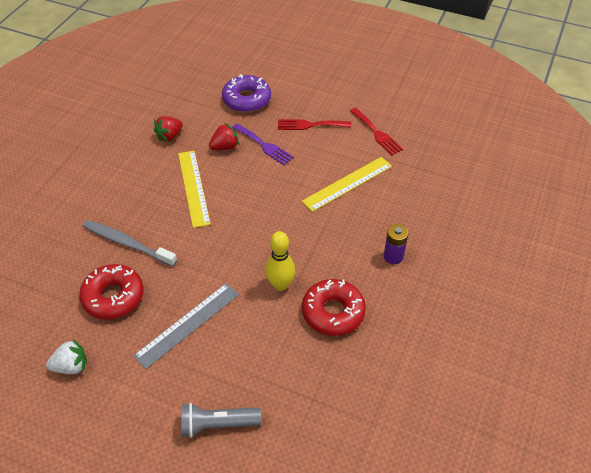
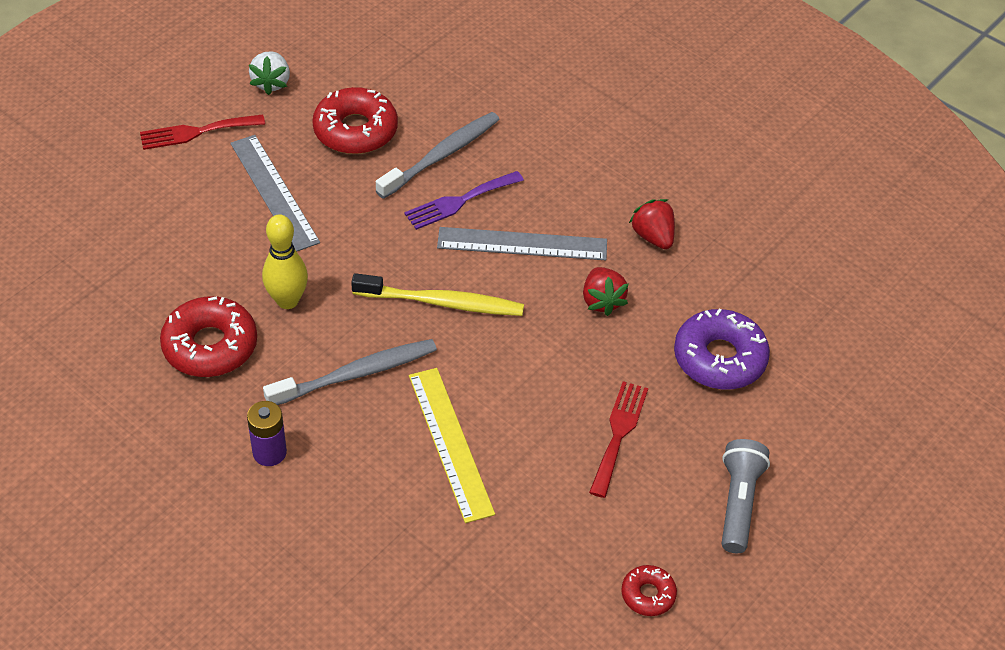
camera: 105 degrees right, 0 degrees up
yellow ruler [178,151,211,228] -> grey ruler [437,227,607,260]
grey flashlight [181,403,261,438] -> grey flashlight moved to [722,439,770,553]
purple fork [232,123,294,165] -> purple fork moved to [404,171,524,230]
red fork [350,108,403,155] -> red fork moved to [140,115,265,150]
none -> grey toothbrush [263,339,437,405]
none -> yellow toothbrush [351,273,524,316]
none -> red donut [621,565,677,616]

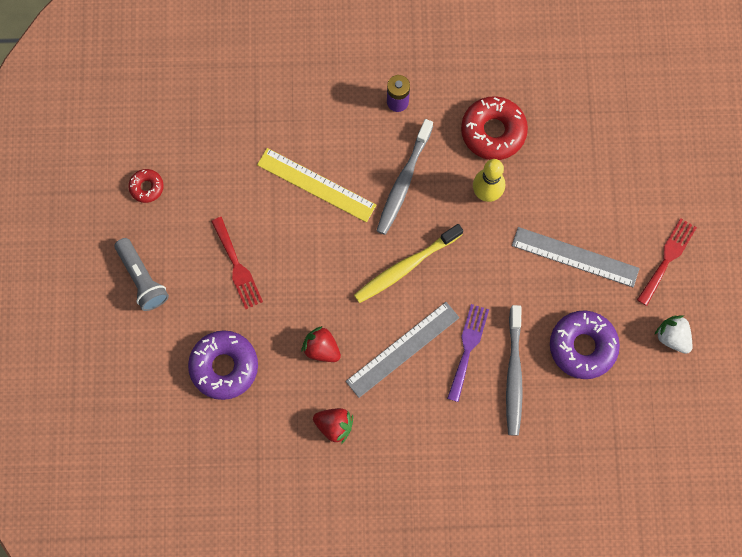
camera: 140 degrees right, 25 degrees up
red donut [312,87,398,154] -> purple donut [550,311,620,379]

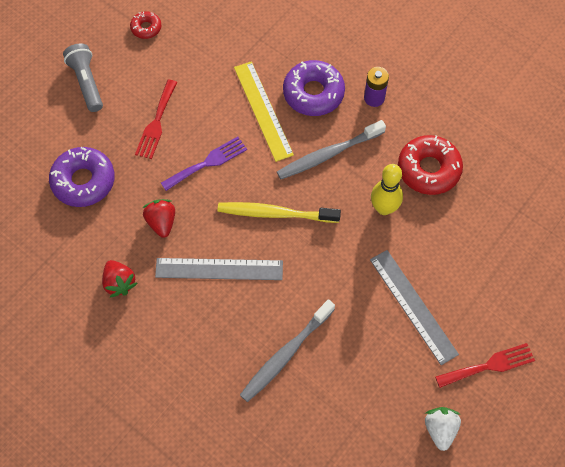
camera: 40 degrees right, 10 degrees down
grey flashlight [115,238,169,311] -> grey flashlight turned 150 degrees clockwise [63,43,103,112]
purple fork [447,304,489,402] -> purple fork moved to [161,137,247,191]
purple donut [550,311,620,379] -> purple donut moved to [283,60,345,116]

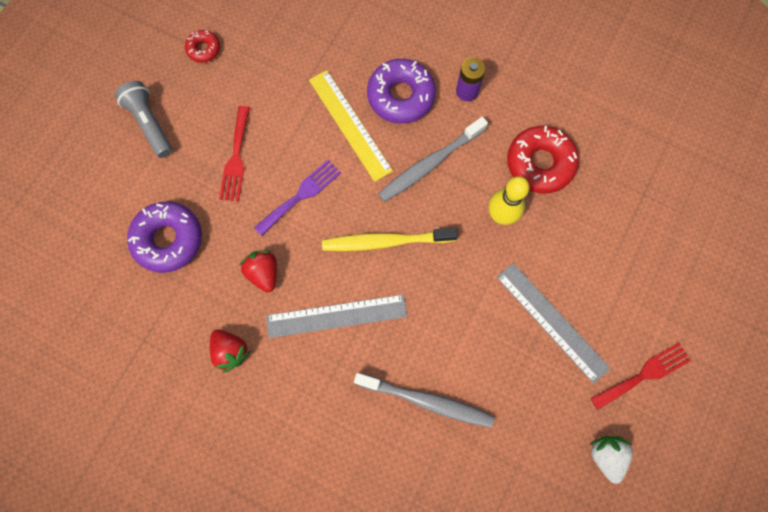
camera: 10 degrees left, 10 degrees up
grey toothbrush [240,299,335,402] -> grey toothbrush turned 105 degrees counterclockwise [354,373,494,428]

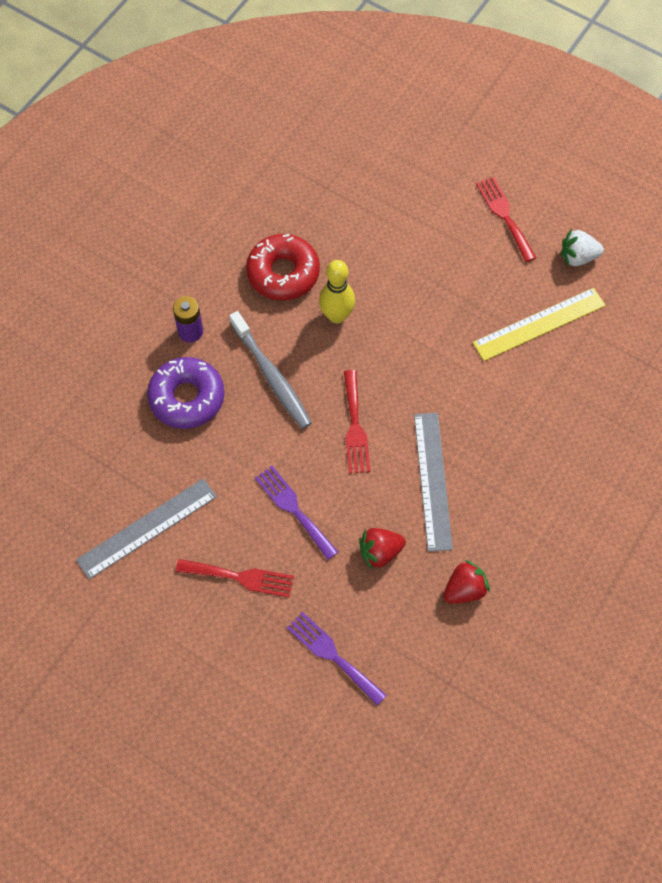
camera: 85 degrees left, 10 degrees down
grey flashlight [115,81,172,158] -> none
purple donut [127,202,202,273] -> purple fork [287,612,387,706]
red donut [185,30,220,63] -> none
yellow ruler [309,70,393,182] -> yellow ruler moved to [473,288,606,361]
yellow toothbrush [322,228,458,251] -> red fork [344,370,370,474]
grey toothbrush [354,373,494,428] -> none
grey ruler [497,263,611,384] -> grey ruler moved to [76,478,217,579]

